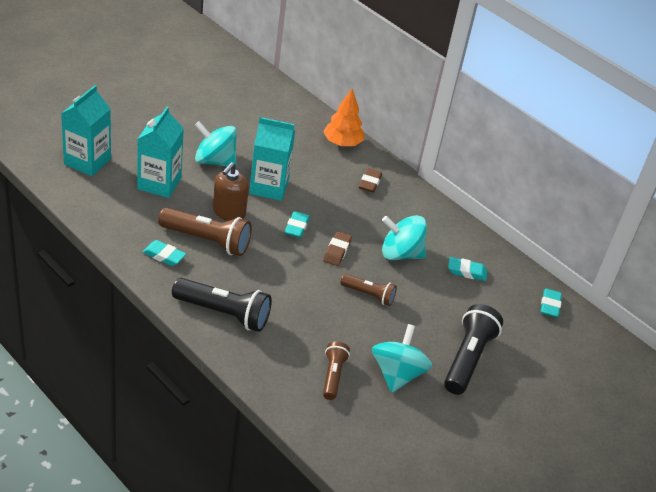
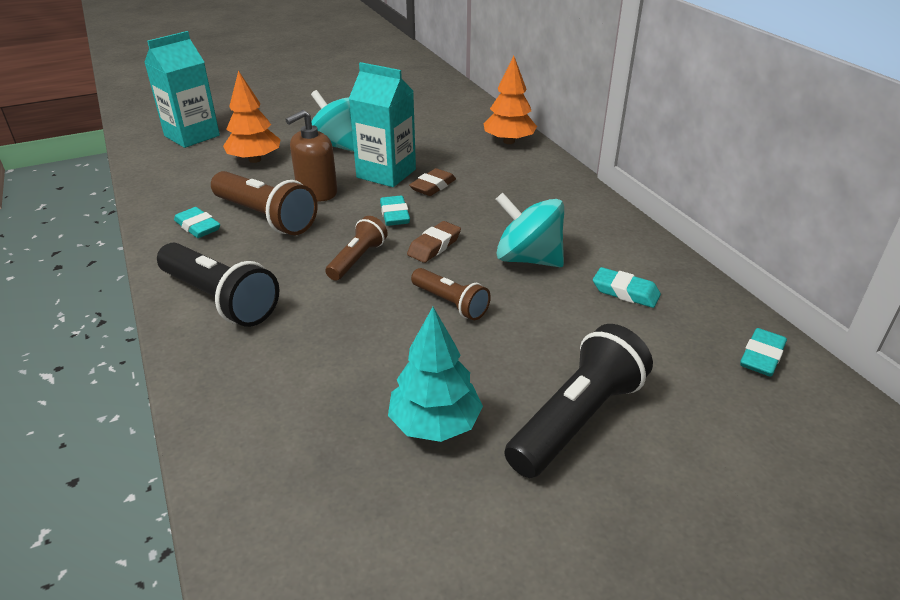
camera: 25 degrees right, 5 degrees down
turquoise carton [137,107,184,198] -> orange tree [223,71,281,163]
turquoise eraser [284,211,310,238] -> turquoise eraser turned 45 degrees counterclockwise [380,196,410,226]
brown flashlight [323,342,350,400] -> brown flashlight moved to [325,216,388,281]
brown eraser [359,168,382,192] -> brown eraser moved to [409,168,456,196]
turquoise spinning top [372,324,432,393] -> turquoise tree [388,307,483,442]

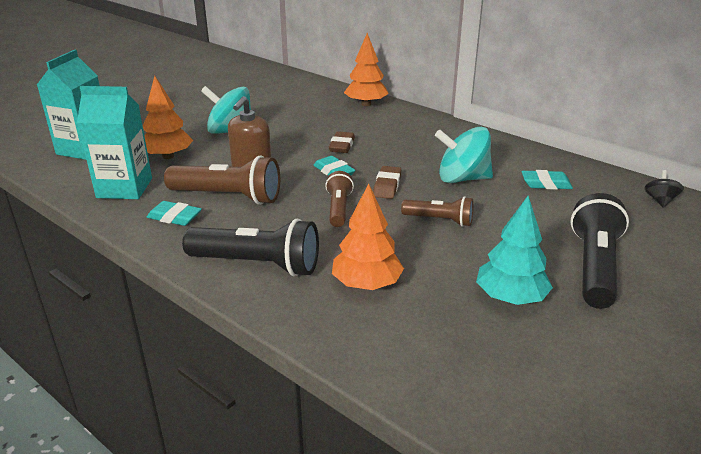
camera: 25 degrees left, 5 degrees down
turquoise carton [349,62,416,187] -> turquoise carton moved to [77,86,152,199]
turquoise eraser [740,328,787,376] -> black spinning top [644,170,684,208]
none -> orange tree [332,184,404,290]

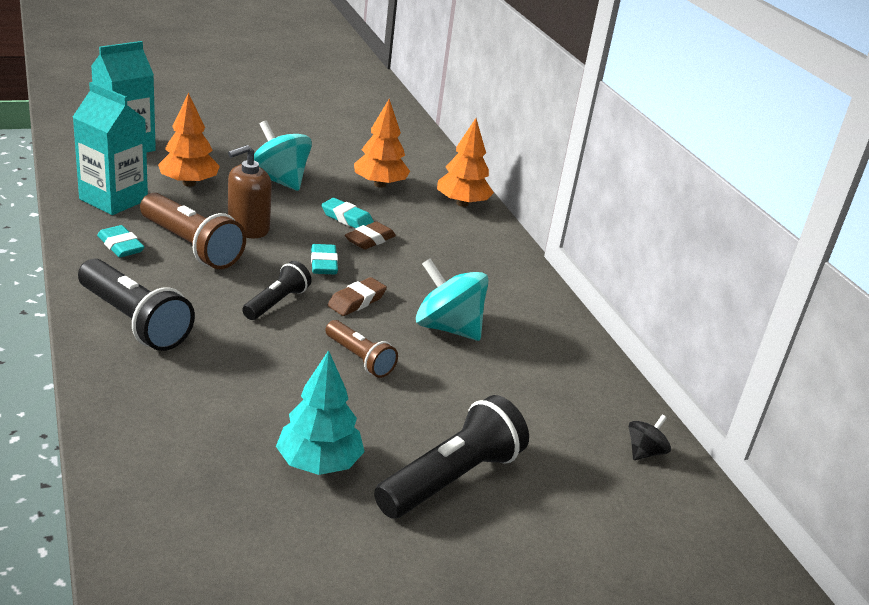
camera: 25 degrees right, 0 degrees up
brown flashlight [325,171,354,227] -> black flashlight [242,261,311,320]
orange tree [332,184,404,290] -> orange tree moved to [354,99,410,188]
turquoise eraser [522,170,573,190] -> turquoise eraser moved to [321,198,374,228]

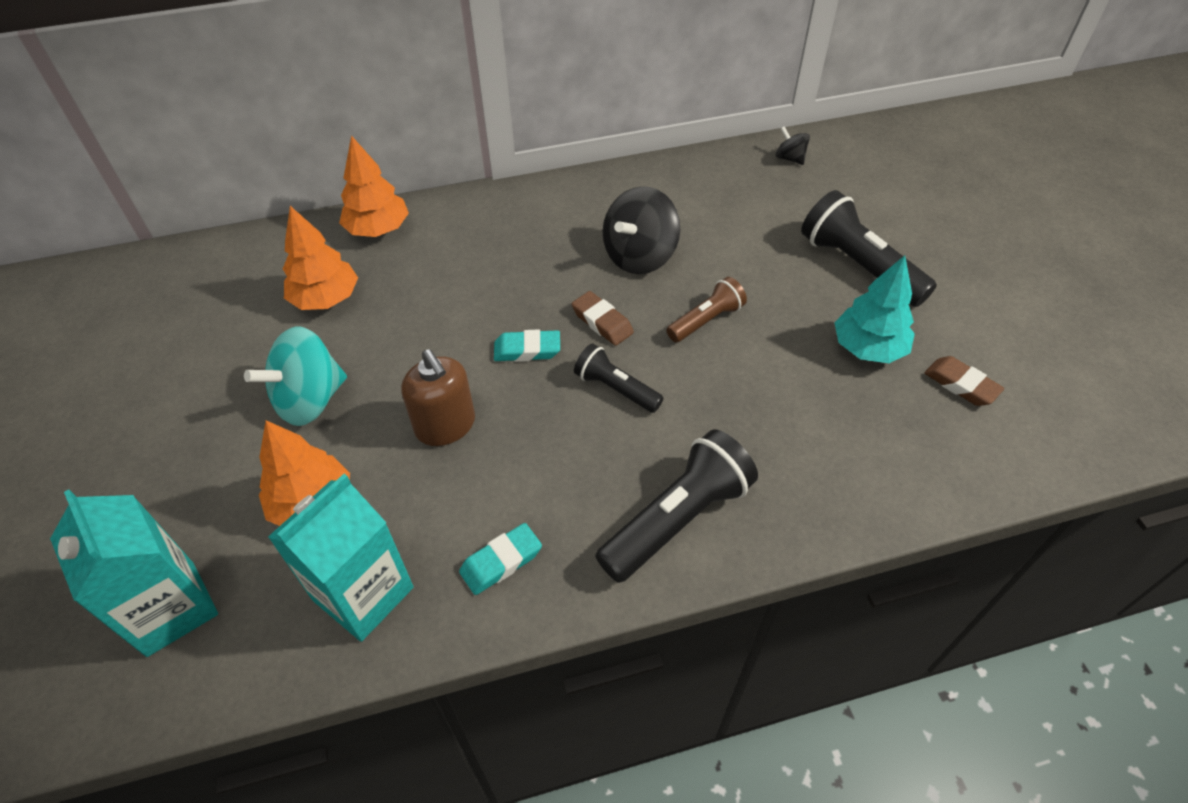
camera: 80 degrees left, 20 degrees up
brown flashlight [140,193,246,269] -> none
turquoise eraser [321,198,374,228] -> none
brown eraser [345,221,396,250] -> brown eraser moved to [924,356,1004,406]
turquoise spinning top [416,258,489,341] -> black spinning top [603,186,680,274]

